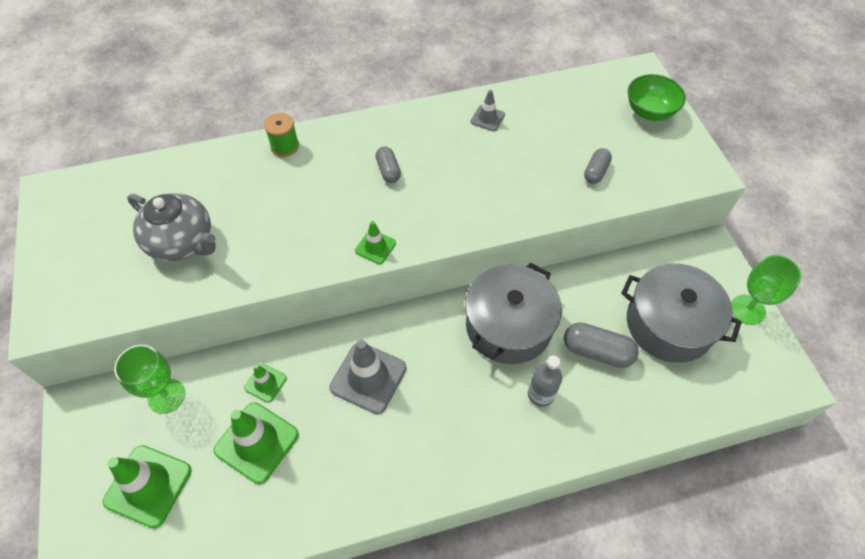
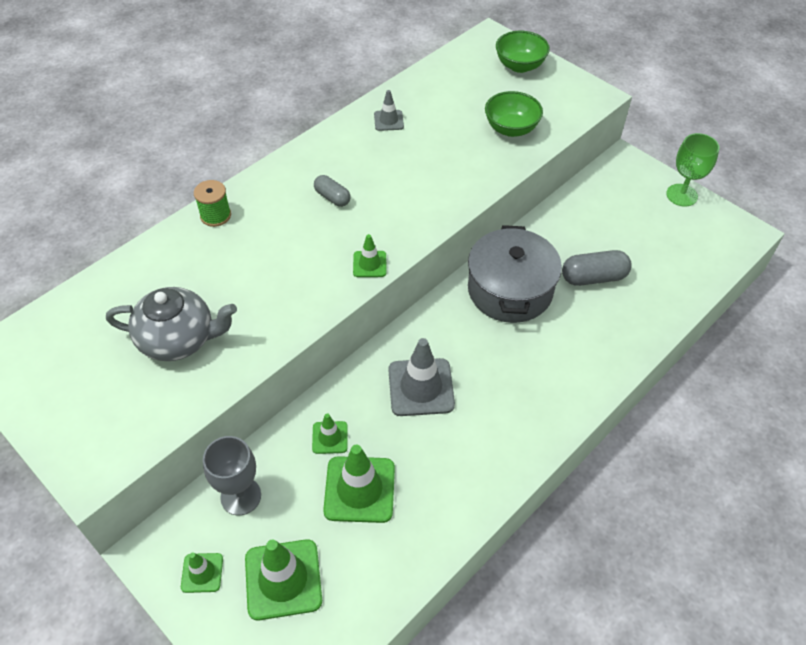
camera: 30 degrees left, 5 degrees down
green goblet [114,345,185,414] -> grey goblet [203,436,261,516]
grey bottle [528,355,562,407] -> none
grey capsule [584,148,612,184] -> green bowl [485,91,543,137]
grey pot [621,263,742,363] -> none
none -> green traffic cone [181,552,223,593]

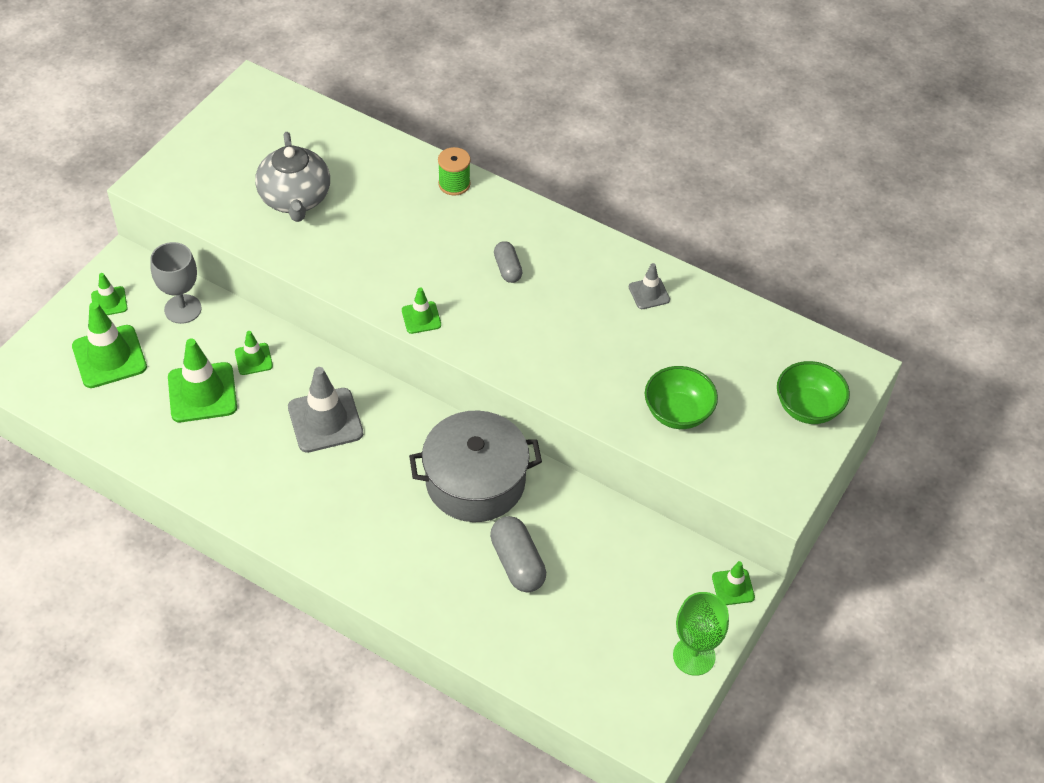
camera: 75 degrees right, 0 degrees up
grey capsule [314,175,350,207] -> grey capsule turned 45 degrees counterclockwise [494,241,523,283]
none -> green traffic cone [712,561,755,605]

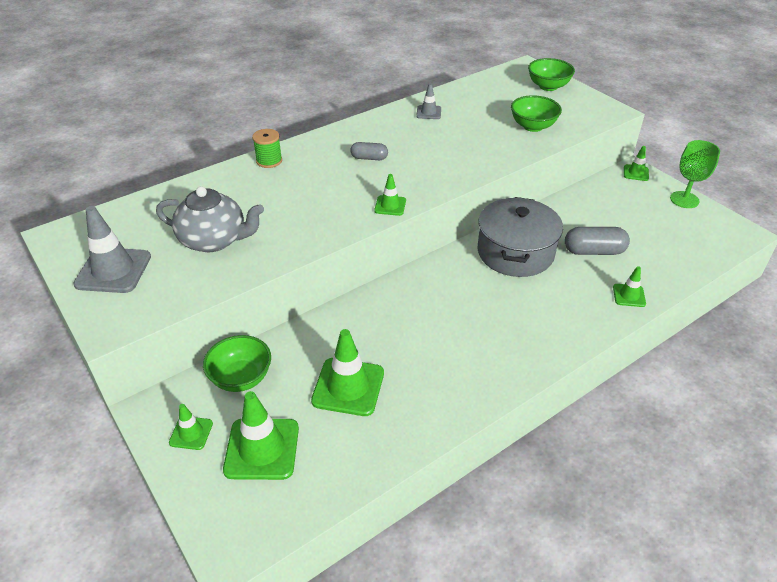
camera: 65 degrees left, 10 degrees down
grey goblet [150,242,202,324] -> green bowl [203,335,271,392]
green traffic cone [235,331,273,375] -> green traffic cone moved to [613,266,646,307]
grey traffic cone [288,367,363,453] -> grey traffic cone moved to [73,206,151,293]

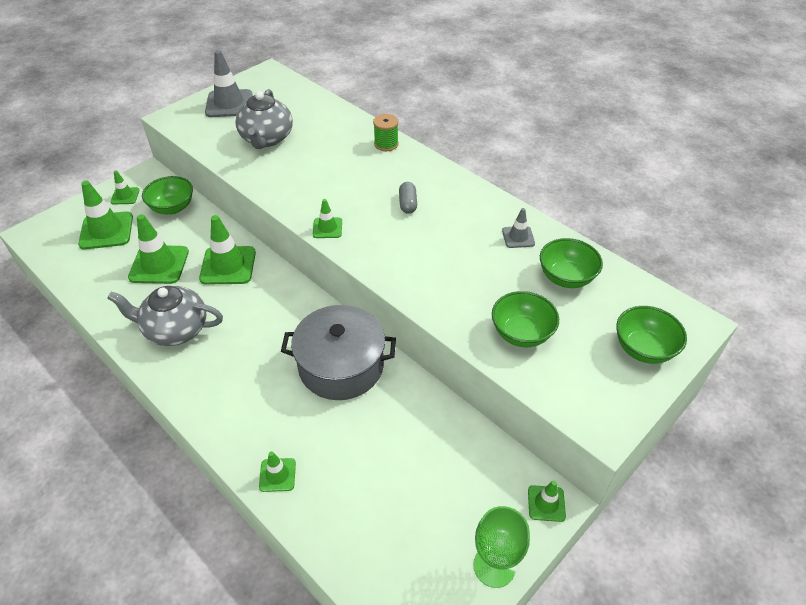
camera: 80 degrees right, 5 degrees up
grey capsule [565,227,630,255] -> none
none -> grey teapot [107,286,223,346]
none -> green traffic cone [199,215,256,285]
none -> green bowl [540,238,603,288]

